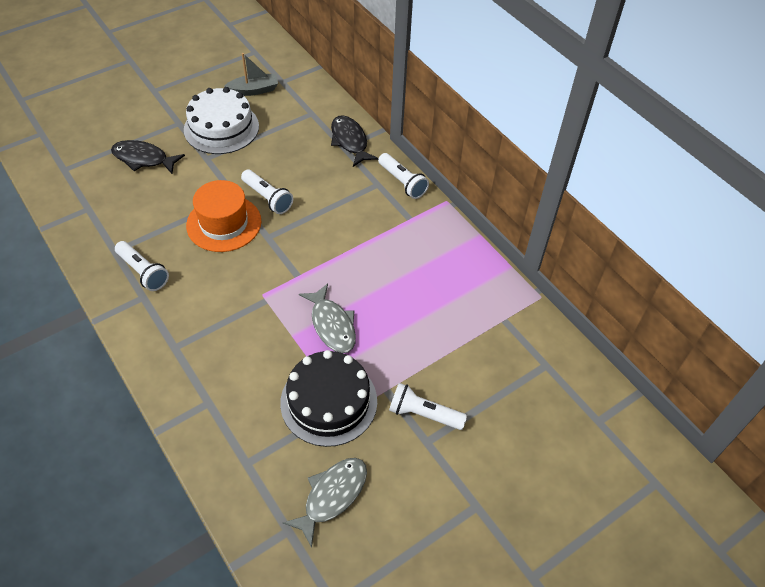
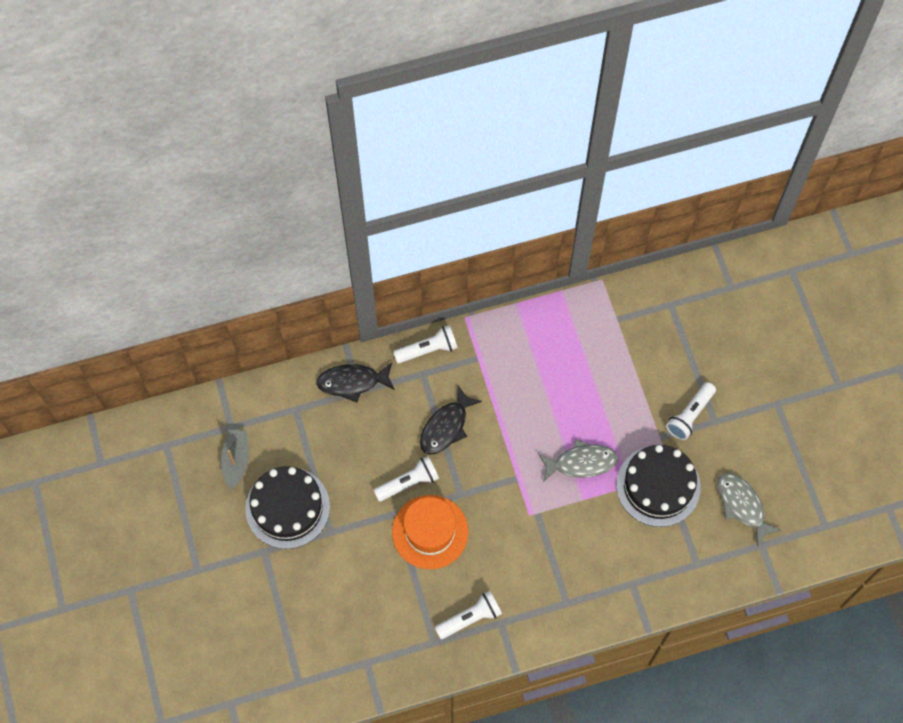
camera: 70 degrees left, 15 degrees up
black fish [111,140,185,174] -> black fish moved to [420,386,482,455]
white cake [184,87,259,154] -> black cake [245,466,330,549]

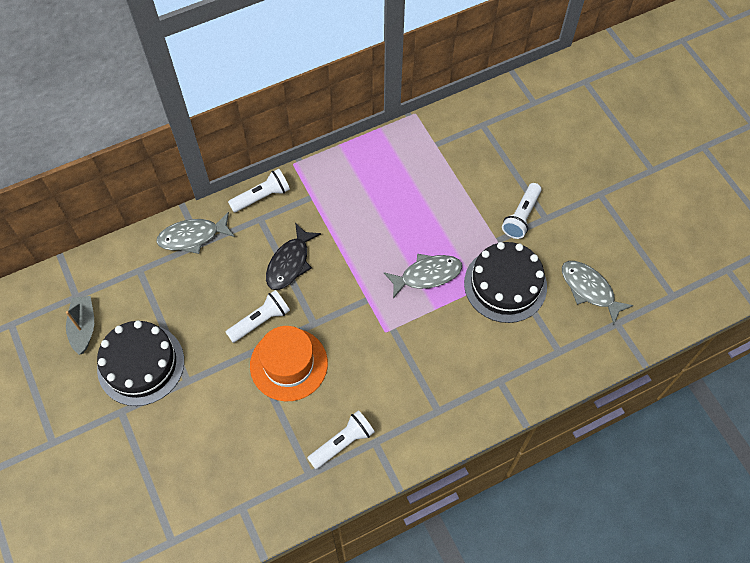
camera: 10 degrees left, 5 degrees down
black fish [316,363,395,403] -> grey fish [156,212,235,254]

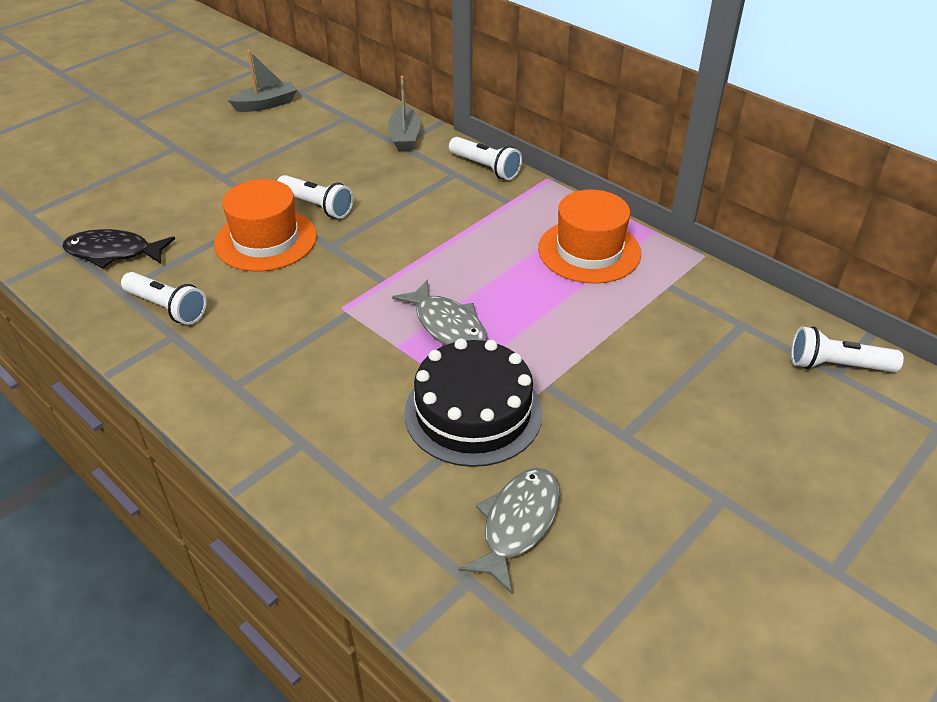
camera: 70 degrees right, 20 degrees down
black cake [97,320,184,406] -> none
grey fish [156,212,235,254] -> grey boat [388,76,421,151]
black fish [266,223,321,290] -> black fish moved to [62,229,175,268]
white flashlight [502,183,541,239] -> white flashlight moved to [791,326,904,372]
none -> orange hat [538,190,641,284]

